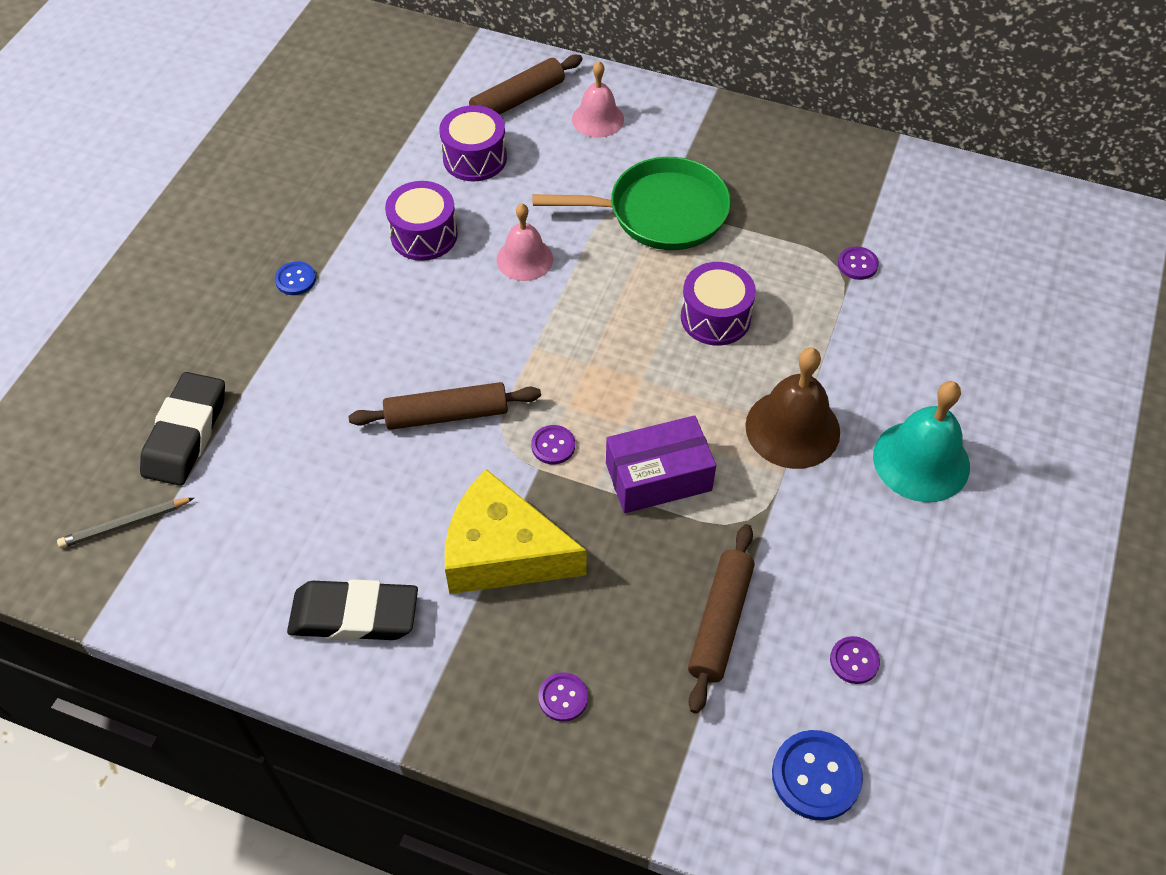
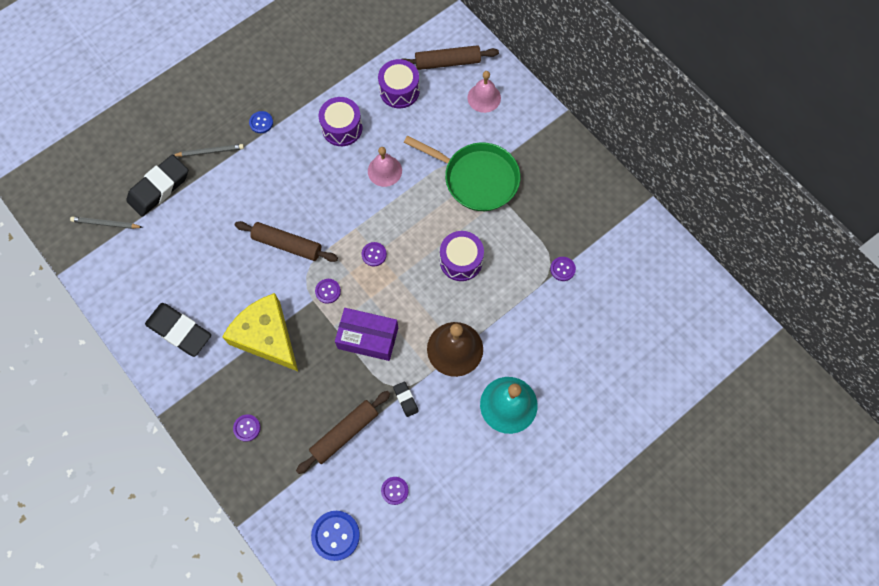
camera: 30 degrees right, 15 degrees up
none -> grey pencil [174,144,244,157]
none -> purple button [362,242,387,266]
none -> black eraser [393,381,419,417]

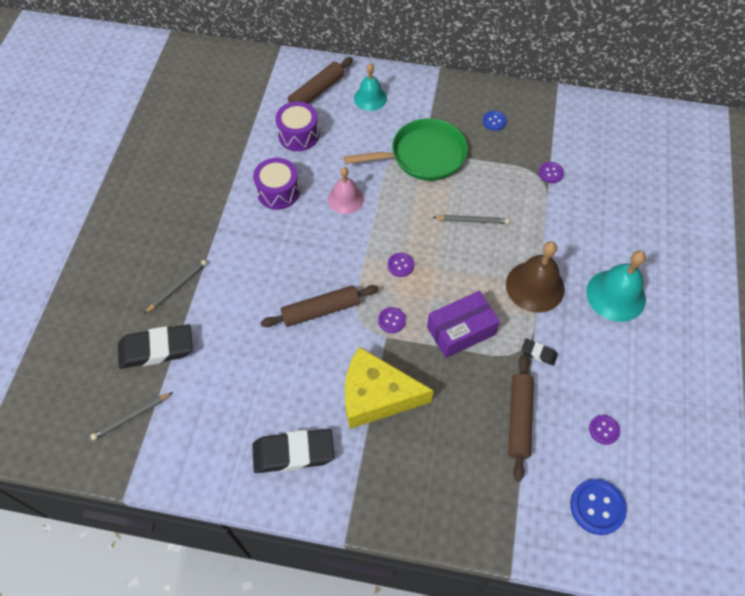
camera: 40 degrees left, 10 degrees down
black eraser [126,155,188,217] -> black eraser turned 75 degrees clockwise [118,324,193,369]
purple button [233,414,261,442] -> none
blue button [249,111,273,133] -> blue button moved to [483,111,507,131]
purple drum [440,231,484,281] -> grey pencil [433,215,510,224]
pink bell [467,71,501,113] -> turquoise bell [354,63,387,111]

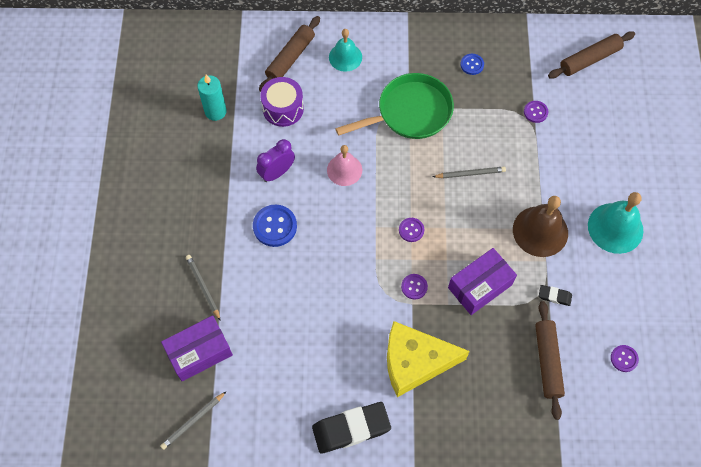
camera: 10 degrees left, 5 degrees up
black eraser [118,324,193,369] -> purple box [161,315,233,381]
grey pencil [144,260,207,314] -> grey pencil turned 60 degrees counterclockwise [186,255,221,321]
purple drum [253,158,300,210] -> purple clock [256,139,295,182]
brown rolling pin [260,285,379,327] -> brown rolling pin moved to [548,31,635,79]
blue button [570,479,627,535] -> blue button moved to [253,205,297,247]
none -> turquoise candle [197,74,227,121]

